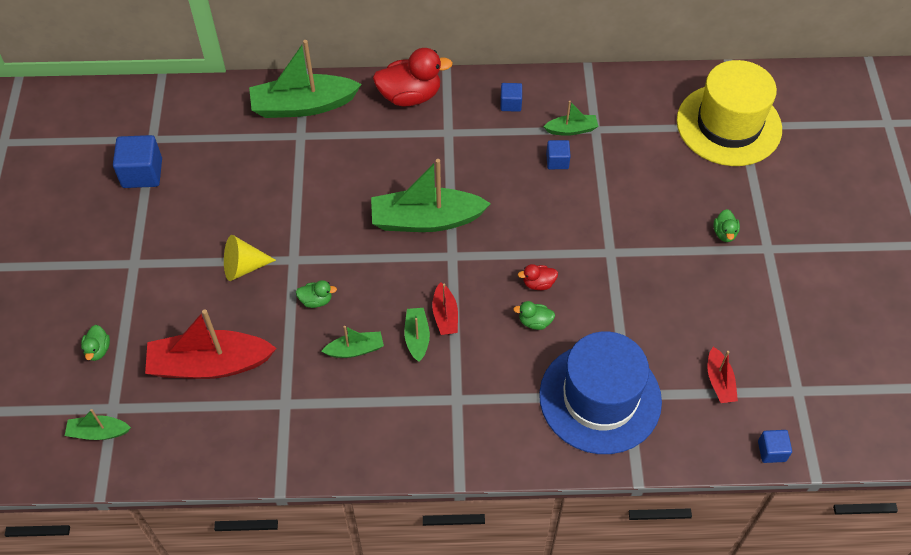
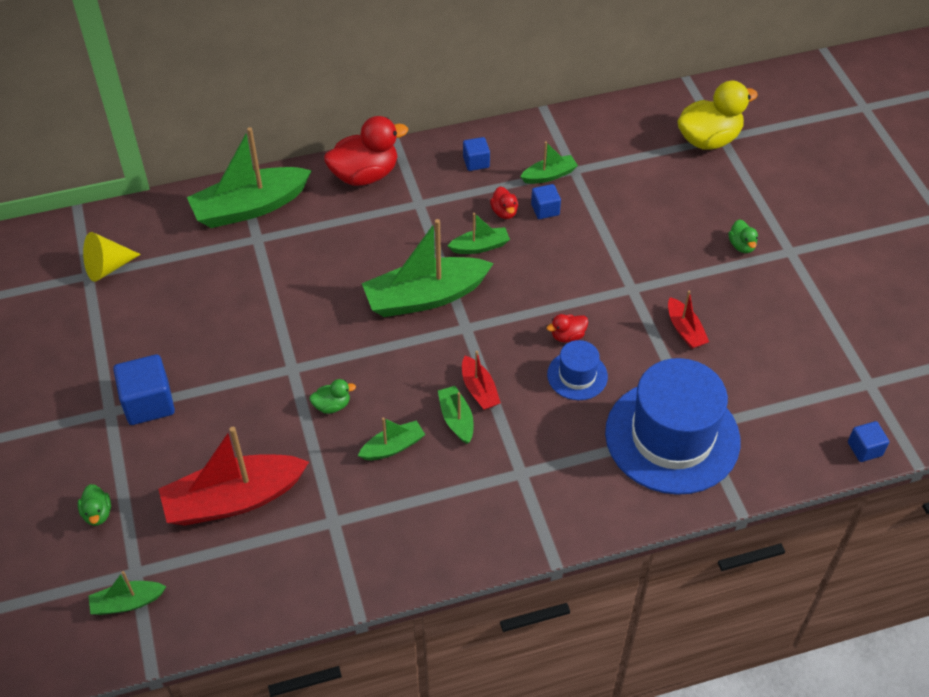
camera: 15 degrees left, 5 degrees down
blue cube [113,135,162,188] -> blue cube moved to [113,354,175,425]
yellow cone [224,235,276,281] -> yellow cone moved to [83,232,141,282]
green duck [513,301,555,330] -> blue hat [547,340,608,400]
yellow hat [677,60,782,166] -> yellow duck [677,81,758,150]
red boat [708,347,738,403] -> red boat moved to [668,291,709,349]
none -> green boat [448,213,510,254]
none -> red duck [490,187,518,219]

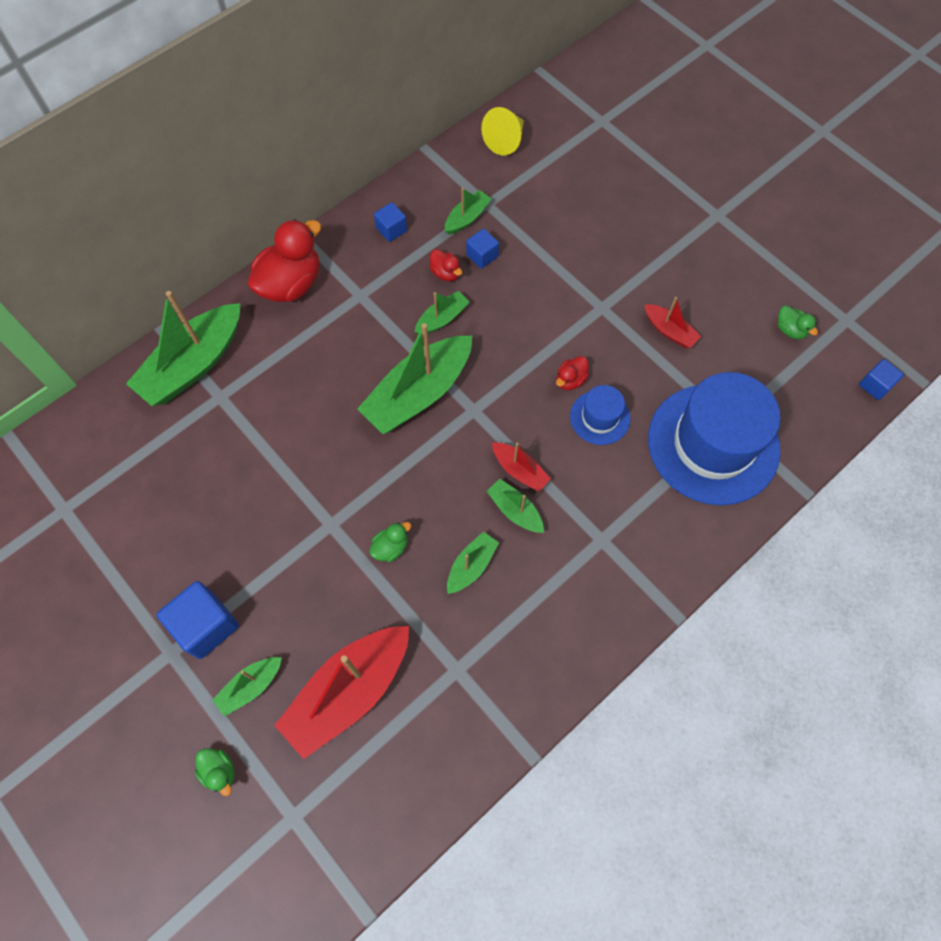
camera: 25 degrees left, 15 degrees up
yellow cone [83,232,141,282] -> yellow cone moved to [481,107,524,155]
green boat [89,571,166,615] -> green boat moved to [212,657,282,717]
yellow duck [677,81,758,150] -> none
green duck [728,219,758,253] -> green duck moved to [778,305,818,339]

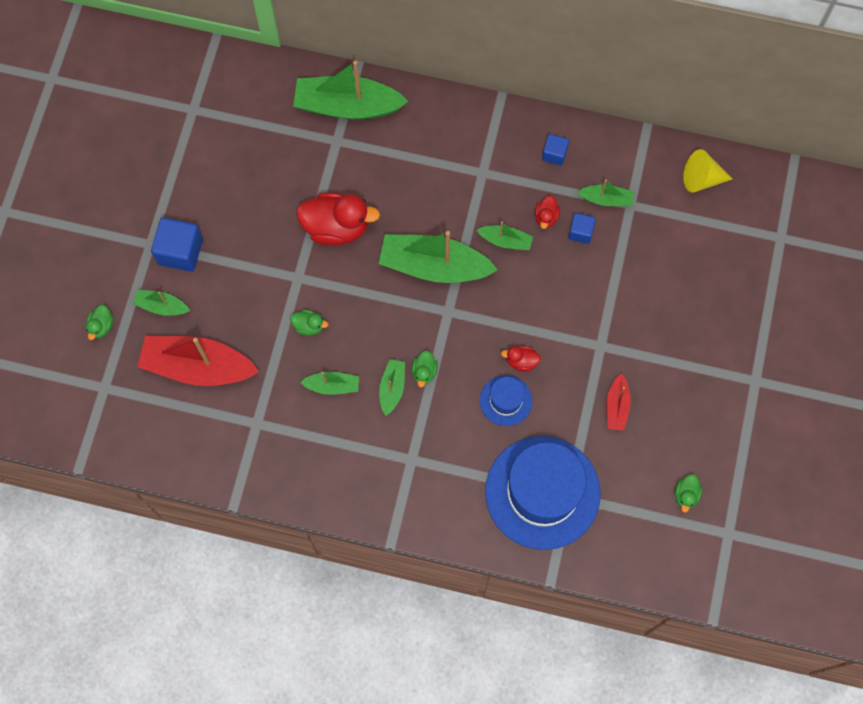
camera: 55 degrees right, 5 degrees up
red duck [248,219,321,302] -> red duck moved to [296,192,380,246]
red boat [492,442,551,492] -> green duck [412,351,438,388]
blue cube [859,359,904,400] -> none

